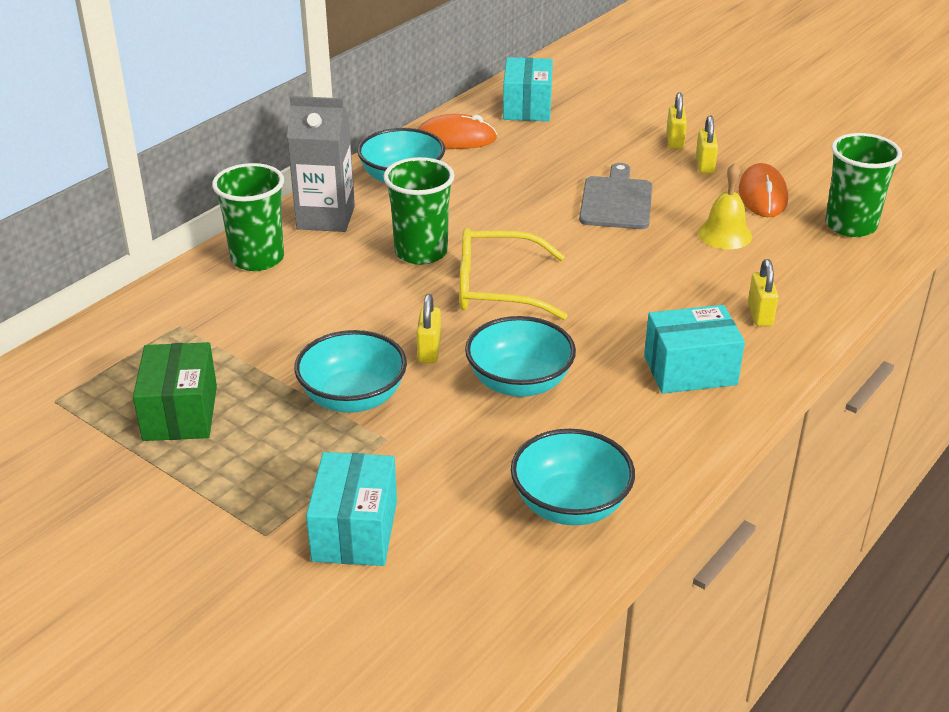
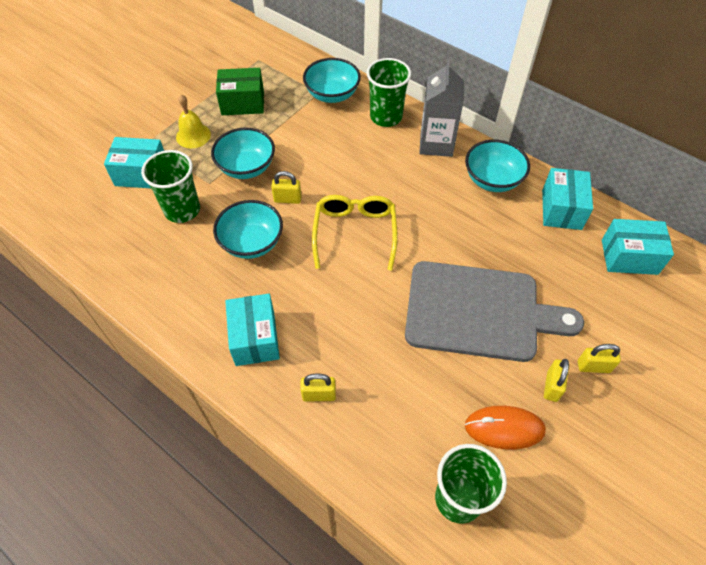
camera: 90 degrees right, 20 degrees up
green cup [384,157,454,265] -> green cup moved to [141,150,200,223]
orange mouse [418,114,497,149] -> turquoise box [542,168,593,230]
turquoise bowl [511,429,635,525] -> turquoise bowl moved to [303,58,361,103]
grey cutting board [579,163,652,229] -> grey cutting board [405,261,584,362], size x1.77
yellow padlock [696,115,718,173] -> yellow padlock turned 75 degrees counterclockwise [544,359,569,402]
yellow bell [698,163,752,249] -> yellow bell moved to [176,94,211,148]

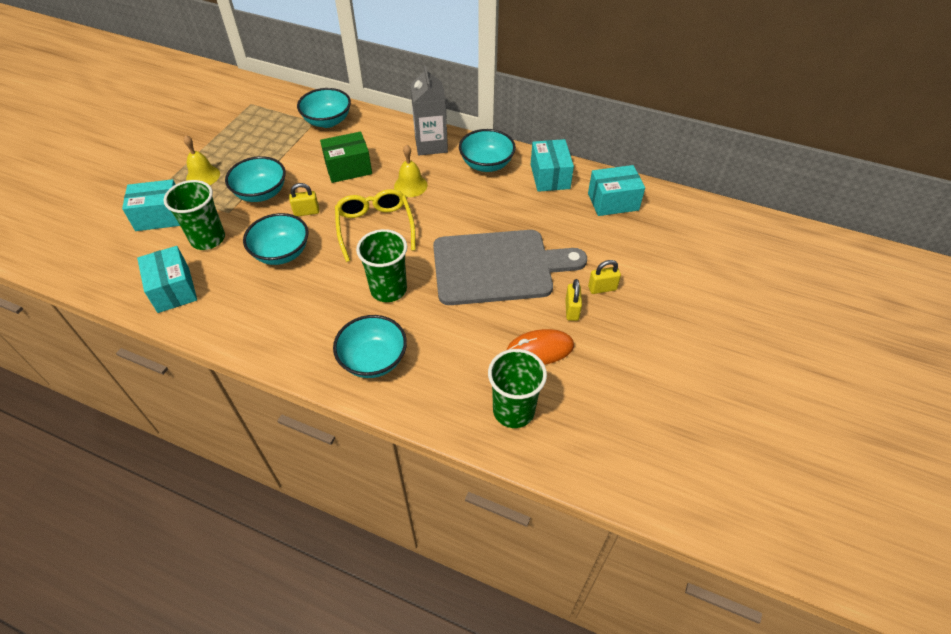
camera: 15 degrees left, 5 degrees down
green box [216,68,264,115] -> green box moved to [320,132,372,183]
turquoise box [225,294,280,366] -> turquoise box moved to [137,246,197,313]
yellow padlock [300,373,336,402] -> turquoise bowl [333,315,407,378]
green cup [366,58,411,127] -> green cup moved to [356,229,407,302]
none -> yellow bell [394,145,427,197]

